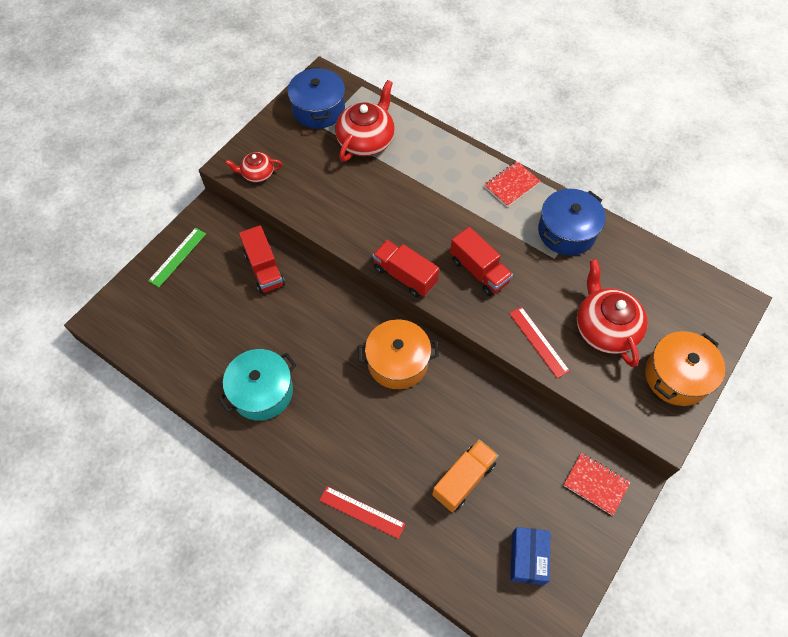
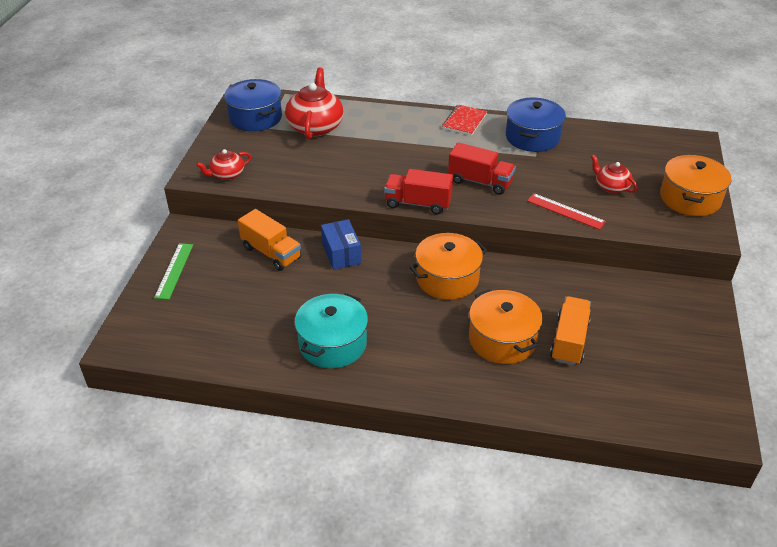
camera: 25 degrees left, 20 degrees down
red truck [239,225,285,294] -> orange truck [238,209,301,271]
red ruler [319,486,406,539] -> none
blue box [510,527,550,585] -> blue box moved to [321,219,361,270]
red notebook [563,453,631,516] -> none
red teapot [577,259,648,367] -> red teapot [591,155,638,193], size x0.55
none -> orange pot [469,289,543,364]

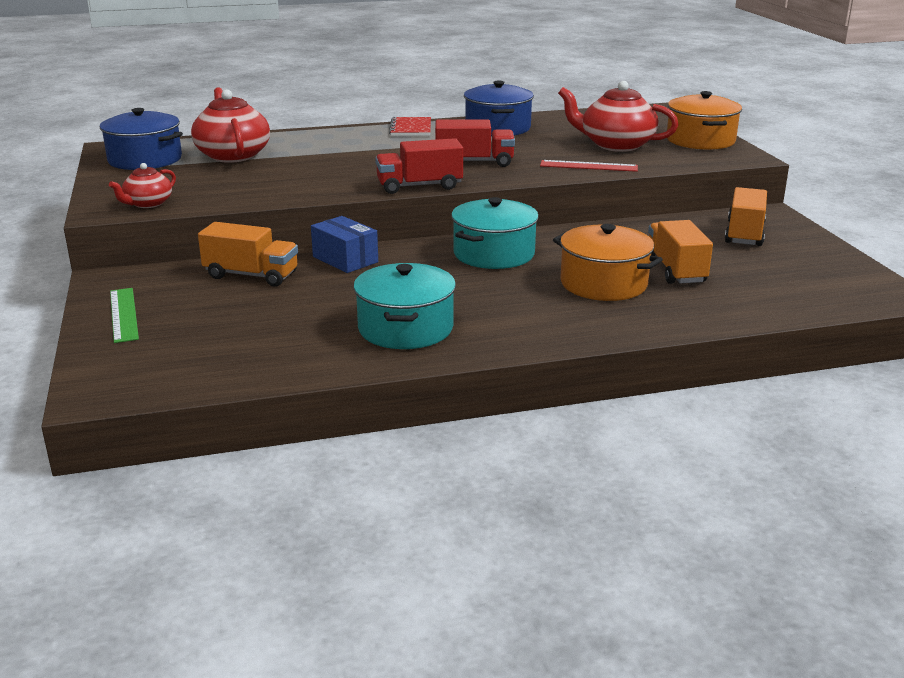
camera: 25 degrees left, 15 degrees down
orange pot [409,233,488,300] -> turquoise pot [451,197,539,269]
red teapot [591,155,638,193] -> red teapot [558,81,679,152], size x1.80
none -> orange truck [725,187,767,246]

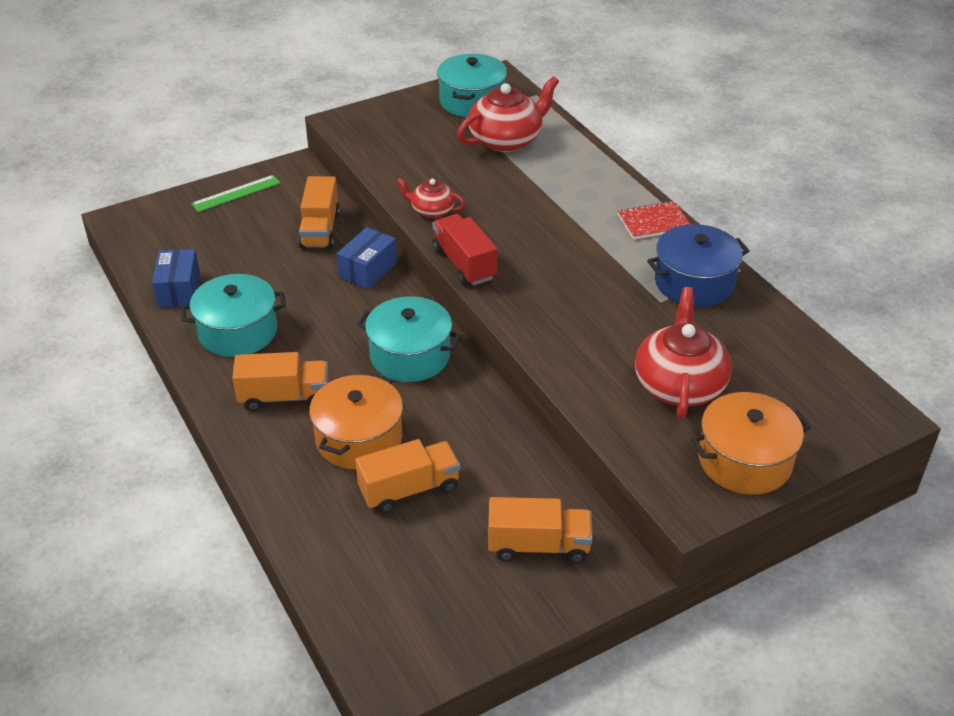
camera: 75 degrees right, 15 degrees up
blue pot [100,108,183,170] -> turquoise pot [437,54,507,117]
red teapot [109,163,176,208] -> red teapot moved to [396,178,465,218]
red truck [435,119,515,167] -> none
red ruler [540,160,638,172] -> none
none -> blue box [152,249,200,307]
none -> orange truck [232,352,328,411]

